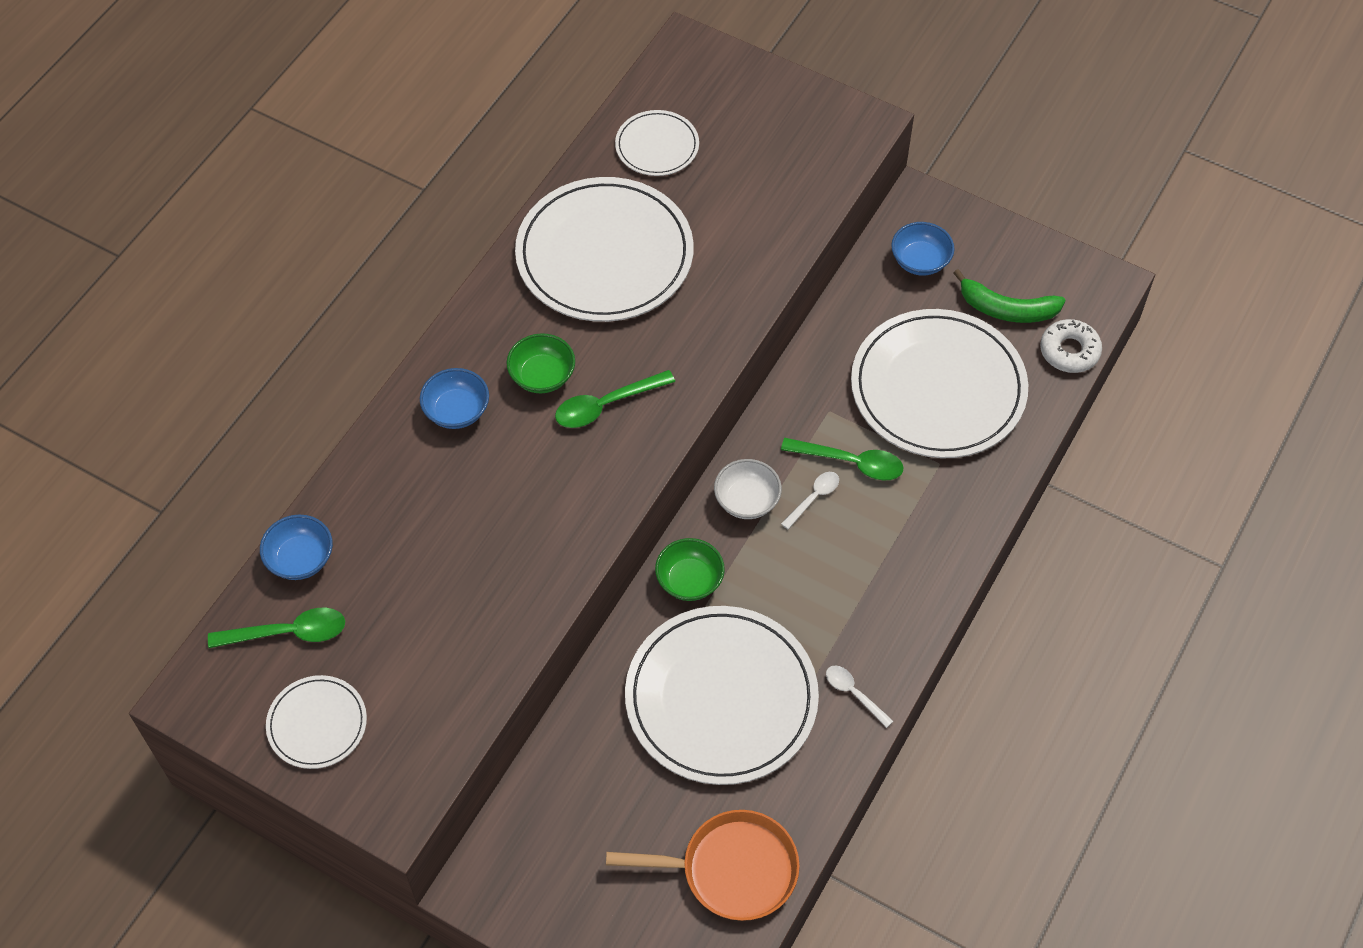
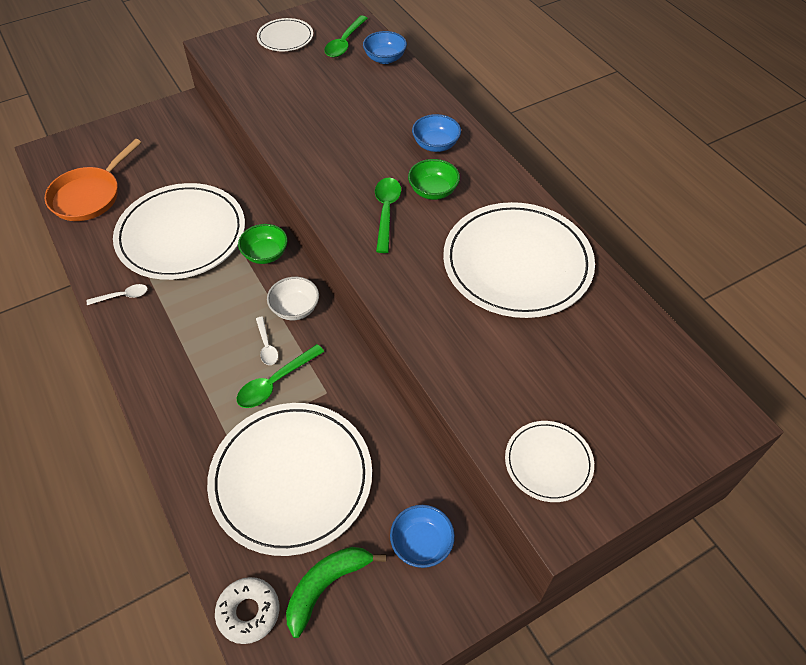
camera: 120 degrees right, 5 degrees down
white plate [615,110,699,176] -> white plate moved to [505,421,594,502]

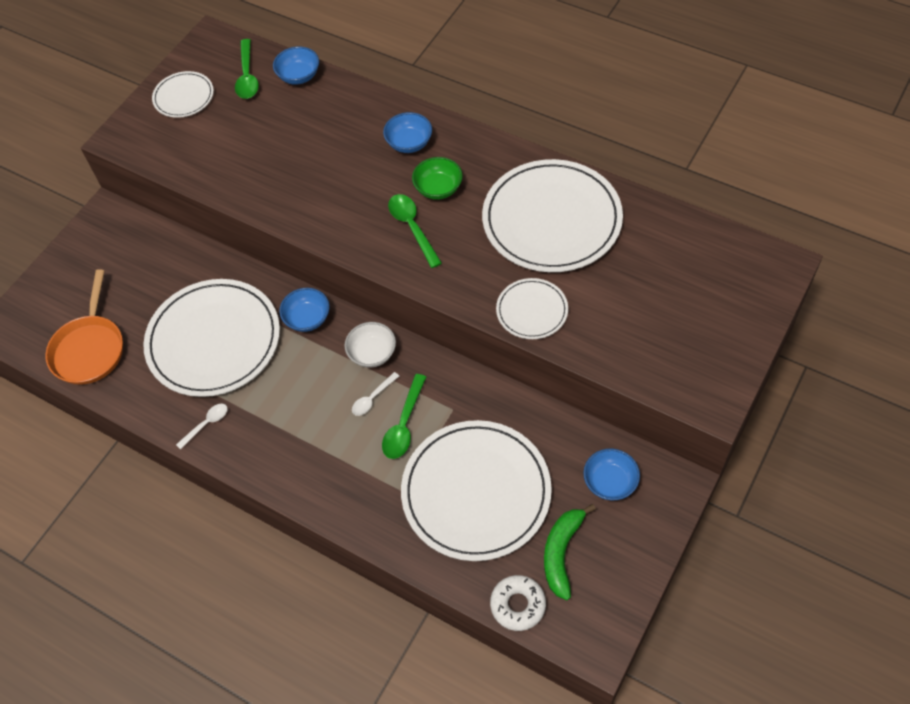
camera: 25 degrees left, 5 degrees up
green bowl [238,224,288,264] -> blue bowl [279,288,330,332]
white spoon [256,317,278,365] -> white spoon turned 90 degrees clockwise [352,372,399,416]
white plate [505,421,594,502] -> white plate moved to [496,278,568,339]

